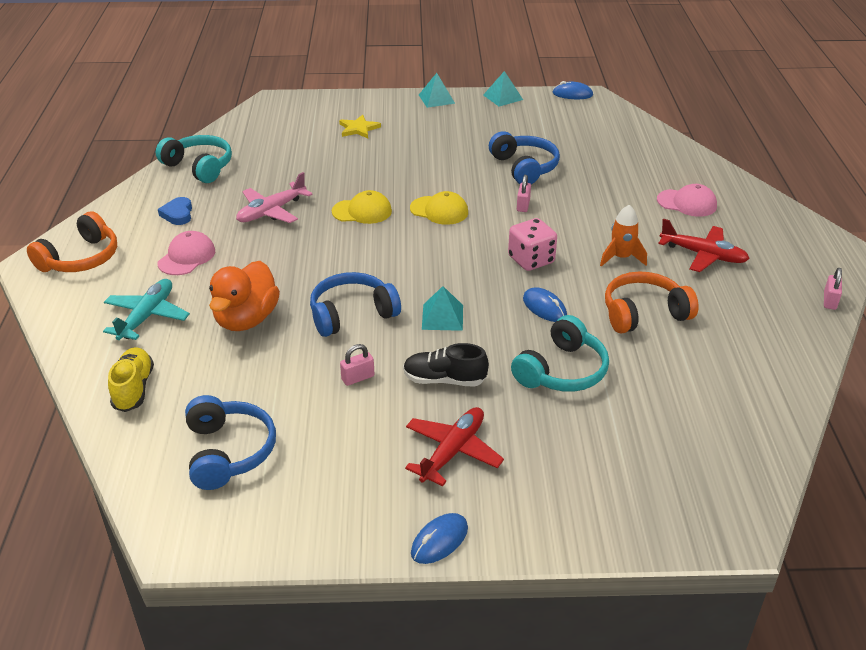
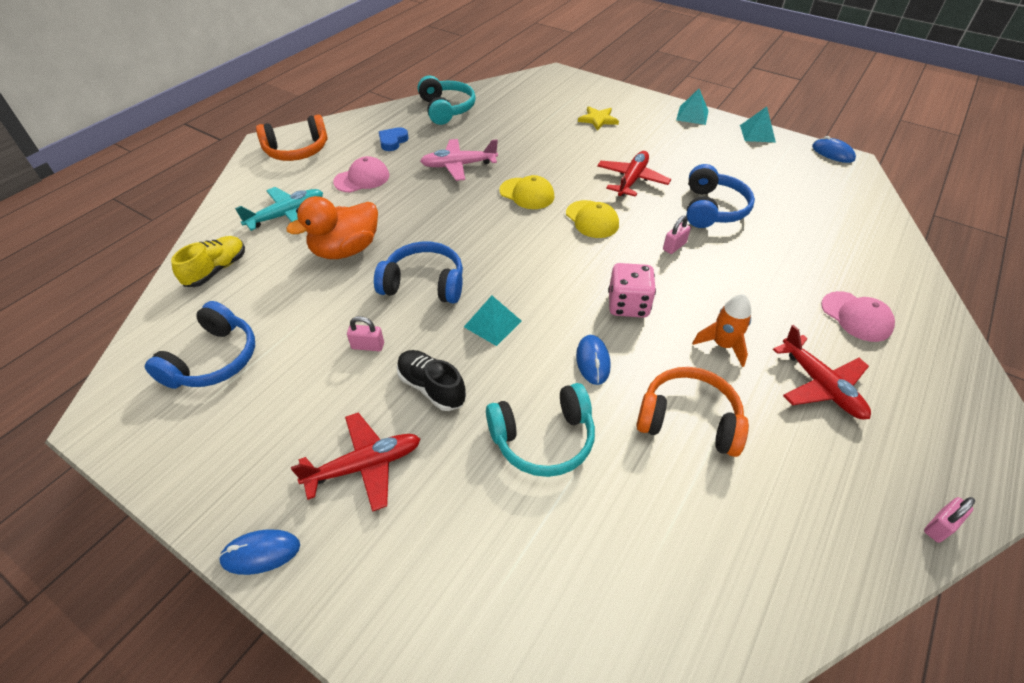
camera: 35 degrees right, 10 degrees up
none -> red plane [597,151,671,197]

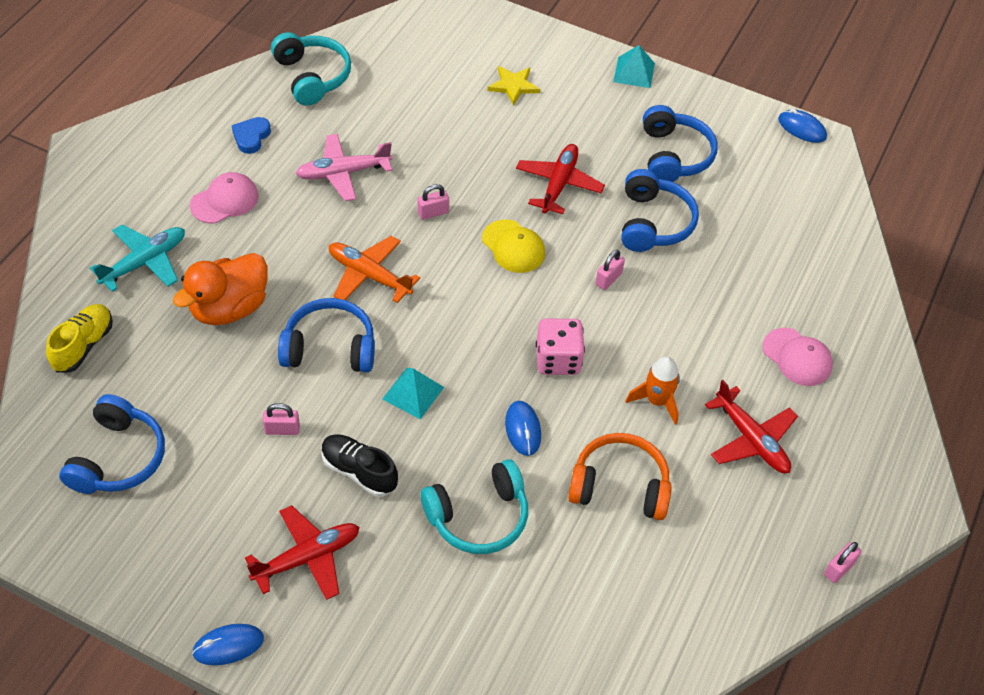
camera: 10 degrees left, 5 degrees up
orange headphones [256,115,328,161] -> none
yellow cap [499,175,555,209] -> pink padlock [418,184,449,220]
turquoise pyramid [740,106,776,142] -> none
none -> orange plane [329,236,420,303]
none -> blue headphones [643,105,718,182]

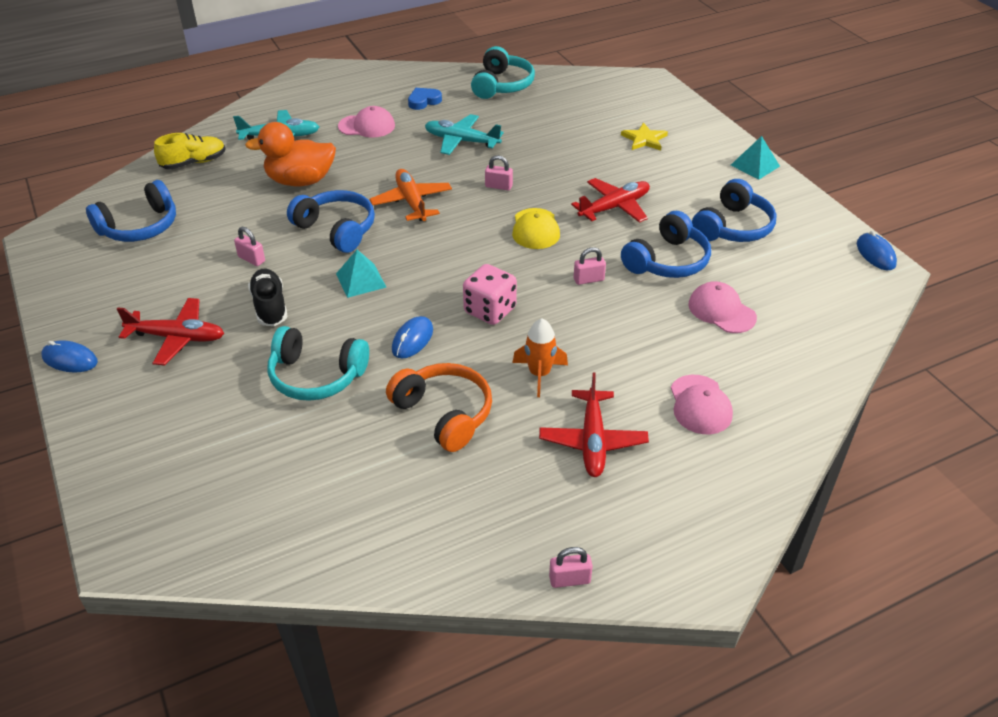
camera: 40 degrees right, 10 degrees down
pink plane [296,134,392,201] -> turquoise plane [425,114,504,155]
none -> pink cap [688,281,757,333]

